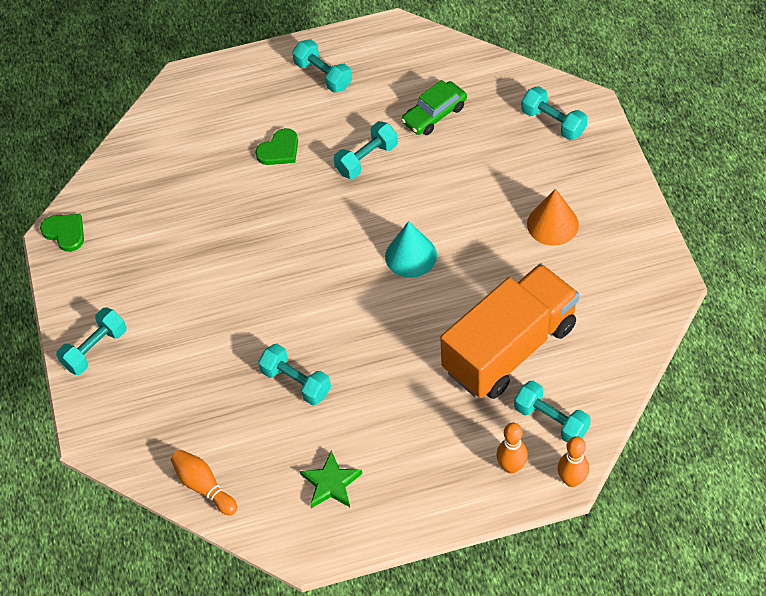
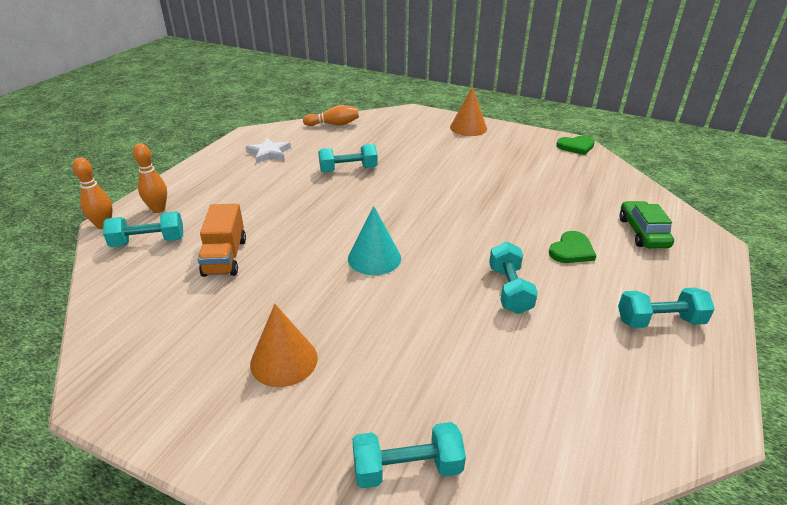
camera: 125 degrees right, 20 degrees down
turquoise dumbbell [56,308,127,375] -> orange cone [450,86,487,136]
green heart [255,128,298,165] -> green heart turned 135 degrees counterclockwise [549,231,596,263]
green star [300,450,363,508] -> white star [246,138,291,164]
green car [401,80,467,135] -> green car moved to [620,201,674,248]
orange truck [440,264,579,399] -> orange truck [198,204,246,277], size x0.54

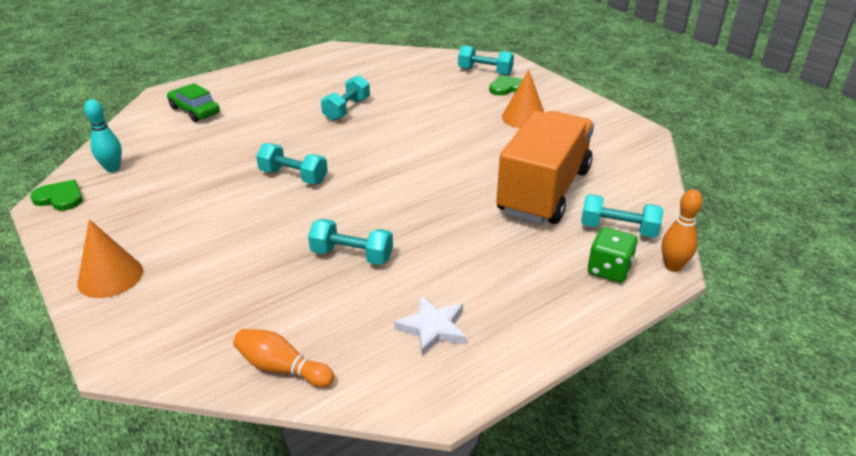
camera: 150 degrees left, 0 degrees up
orange bowling pin [133,143,167,213] -> green dice [588,227,637,283]
orange truck [198,204,246,277] -> orange truck [496,111,594,224], size x1.86
turquoise cone [348,206,401,275] -> none
green heart [549,231,596,263] -> green heart moved to [489,75,523,96]
turquoise dumbbell [618,288,715,328] -> turquoise dumbbell moved to [256,143,328,184]
green car [620,201,674,248] -> green car turned 105 degrees clockwise [167,83,220,122]
none -> turquoise bowling pin [84,99,122,172]

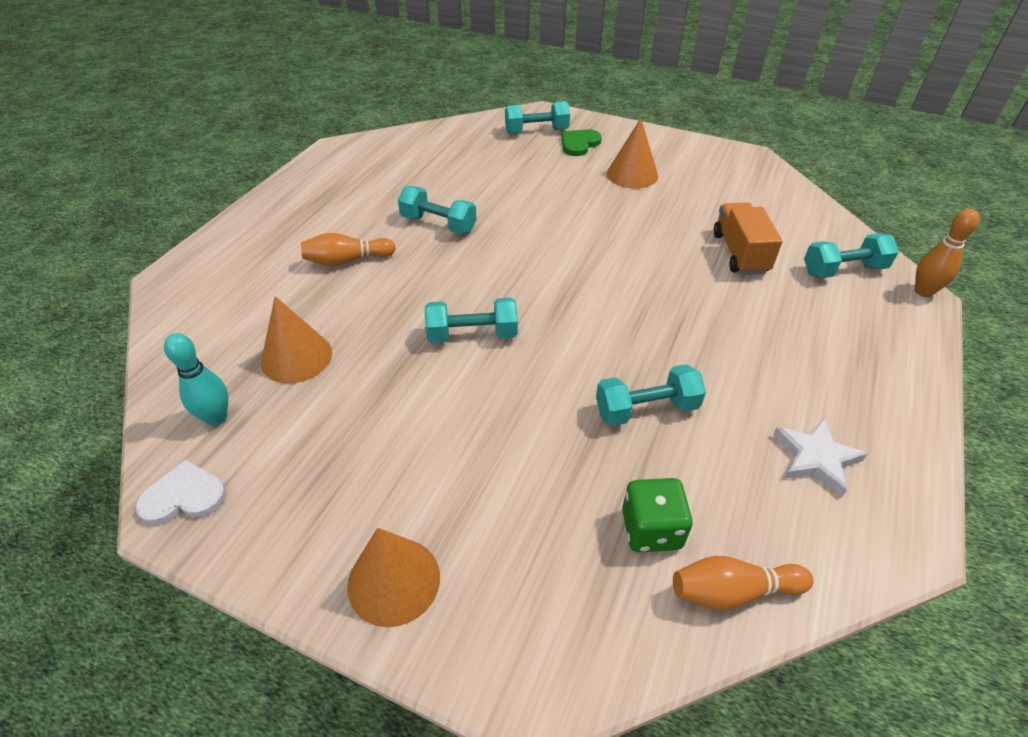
camera: 30 degrees left, 10 degrees up
green heart [30,180,83,211] -> white heart [136,460,227,525]
green car [167,83,220,122] -> none
turquoise dumbbell [321,75,370,121] -> turquoise dumbbell turned 60 degrees counterclockwise [398,186,477,234]
orange truck [496,111,594,224] -> orange truck [714,202,782,275], size x0.54
green dice [588,227,637,283] -> green dice moved to [622,478,693,552]
none -> orange cone [261,296,332,383]
none -> orange bowling pin [301,233,396,266]

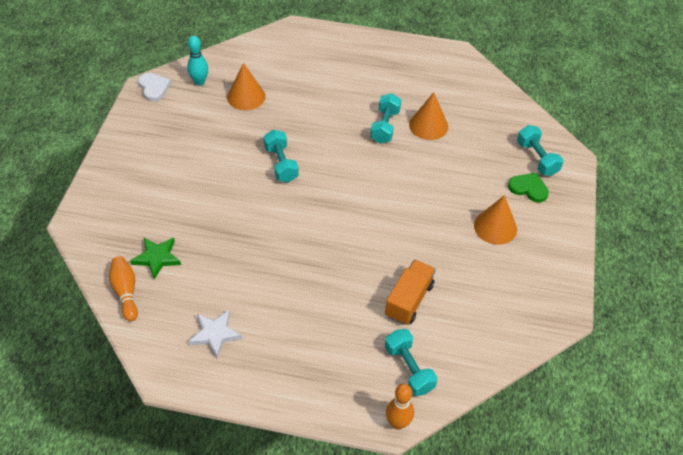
camera: 75 degrees right, 5 degrees up
orange bowling pin [301,233,396,266] -> none
orange cone [347,528,440,627] -> orange cone moved to [409,92,448,140]
turquoise dumbbell [596,364,706,426] -> none
green dice [622,478,693,552] -> green star [130,238,181,279]
orange truck [714,202,782,275] -> orange truck turned 45 degrees counterclockwise [385,259,436,325]

